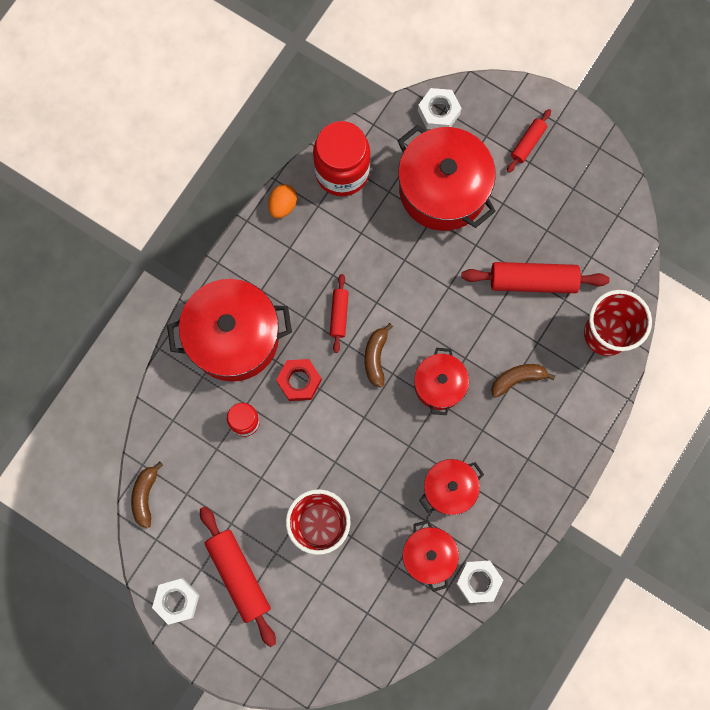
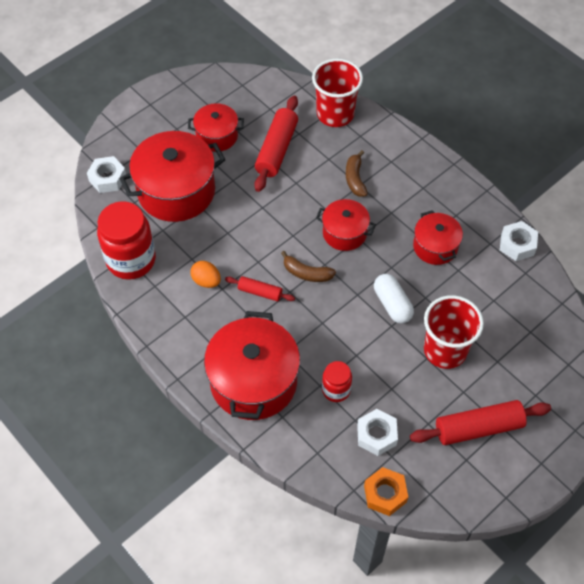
camera: 75 degrees left, 20 degrees down
brown banana [131,462,163,528] -> orange nut [364,467,408,516]
white nut [152,579,199,625] -> white nut moved to [357,409,398,456]
orange egg [268,184,297,218] -> orange egg moved to [191,261,221,288]
red nut [276,359,322,401] -> none
red pot [403,520,459,592] -> red pot moved to [188,103,244,152]
red rolling pin [507,109,551,173] -> none
none -> white capsule [374,274,414,324]

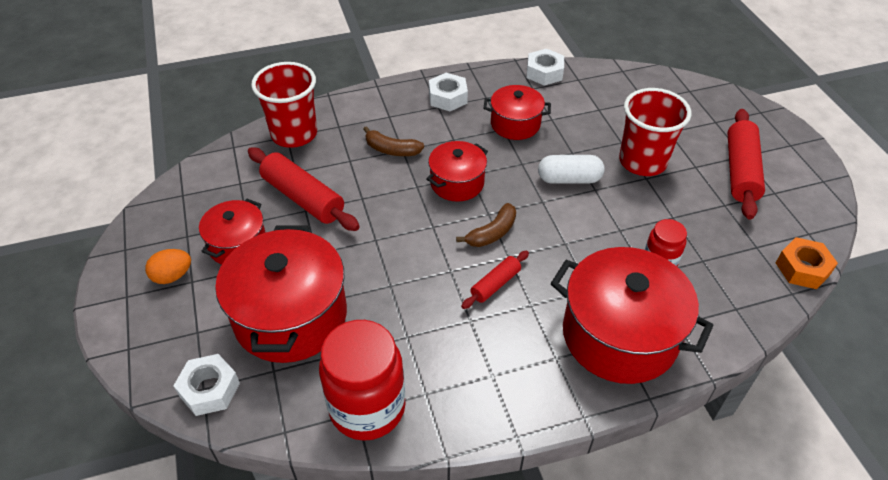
camera: 65 degrees left, 10 degrees down
orange egg [191,261,221,288] -> orange egg moved to [145,249,191,284]
white nut [357,409,398,456] -> white nut moved to [429,73,468,111]

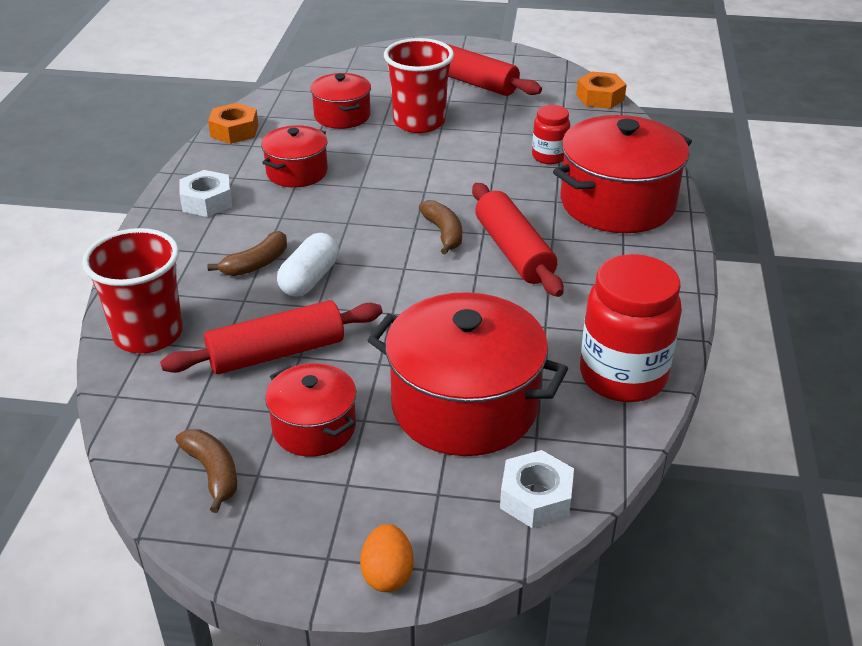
camera: 65 degrees left, 10 degrees down
orange egg [145,249,191,284] -> orange egg moved to [360,524,413,592]
red pot [426,141,488,202] -> red pot moved to [310,73,371,129]
red rolling pin [461,251,529,309] -> red rolling pin [472,183,564,297], size x1.83
white nut [527,49,564,86] -> orange nut [208,103,258,144]
white capsule [538,155,605,184] -> white capsule moved to [277,233,339,297]
none -> brown banana [176,429,237,513]

